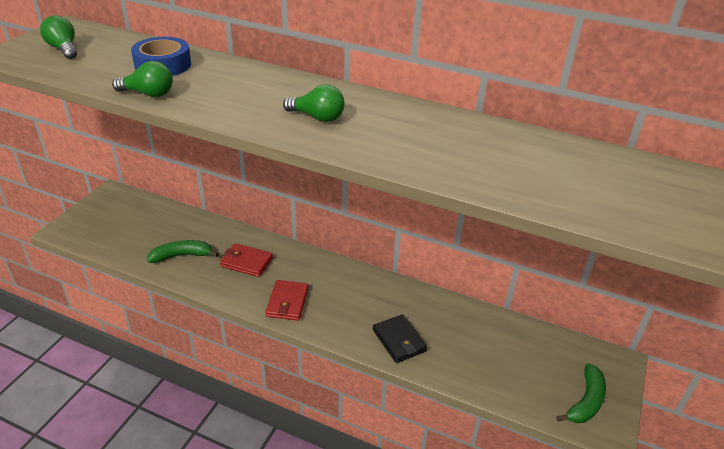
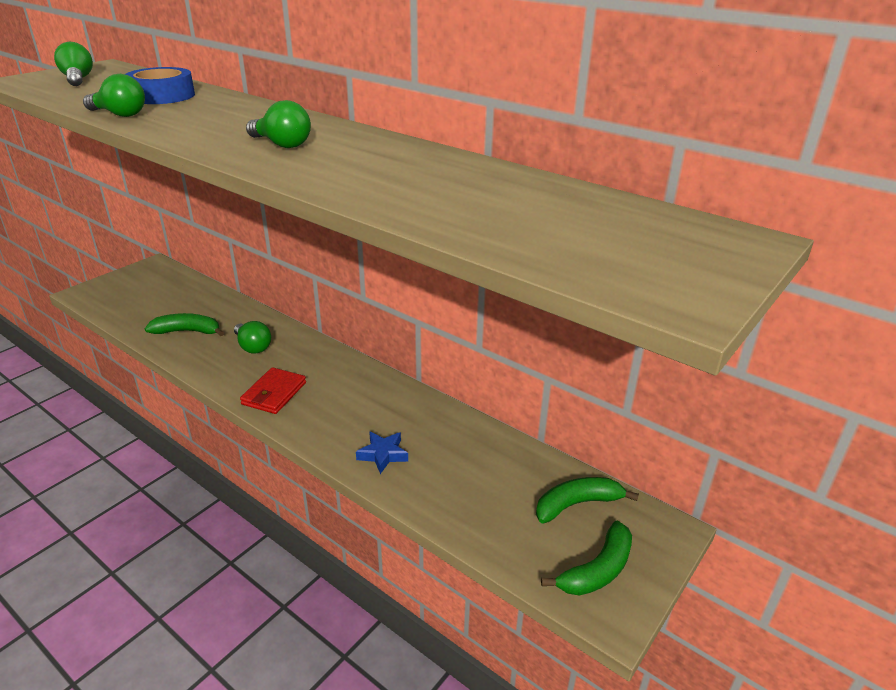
camera: 15 degrees right, 5 degrees down
red wallet [220,243,273,277] -> green light bulb [234,321,271,354]
black wallet [373,314,427,363] -> blue star [356,432,408,474]
none -> green banana [536,477,639,523]

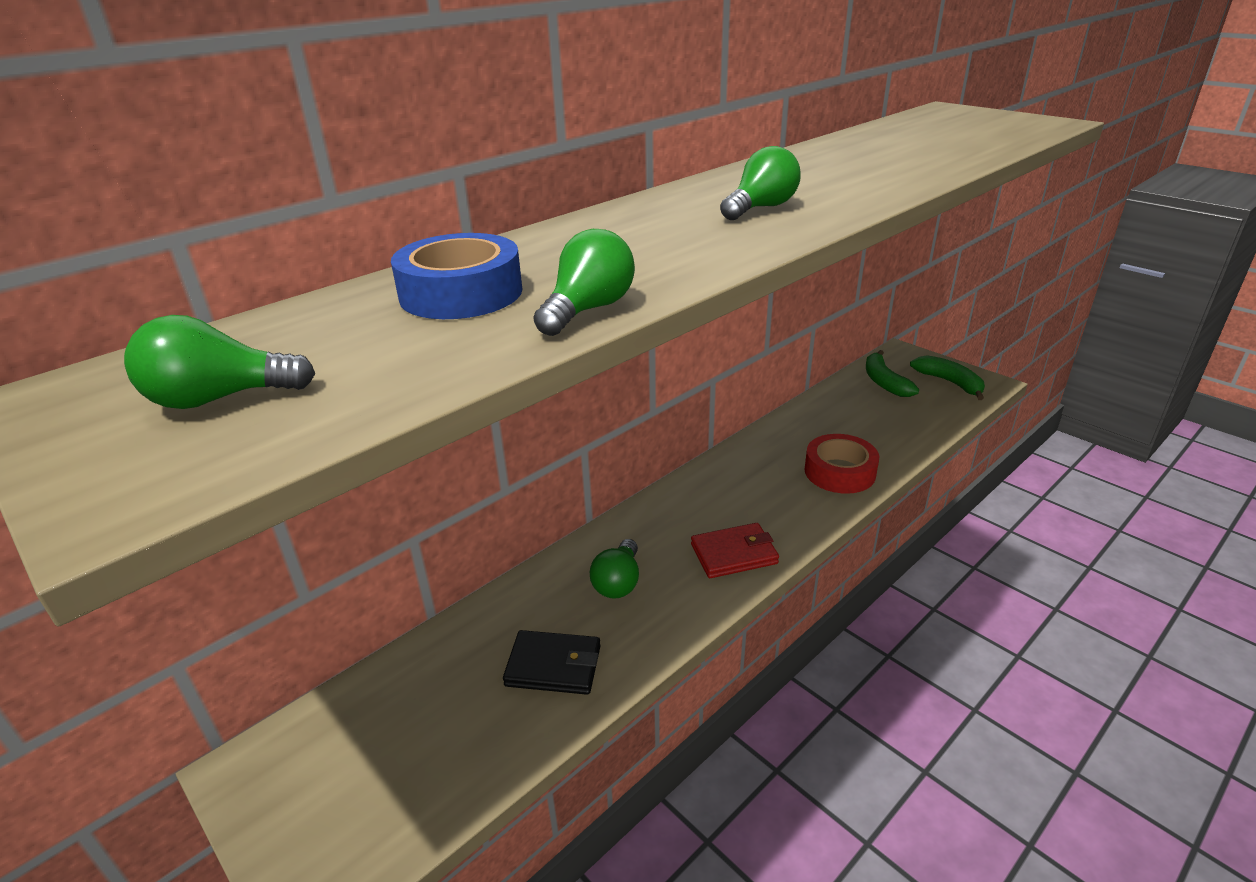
camera: 80 degrees left, 0 degrees up
green banana [145,313,224,336] -> black wallet [503,630,601,695]
green light bulb [234,321,271,354] -> green light bulb turned 135 degrees clockwise [590,539,639,599]
red wallet [240,367,306,414] -> red wallet turned 45 degrees counterclockwise [691,523,779,578]
blue star [356,432,408,474] -> red tape [804,434,879,494]

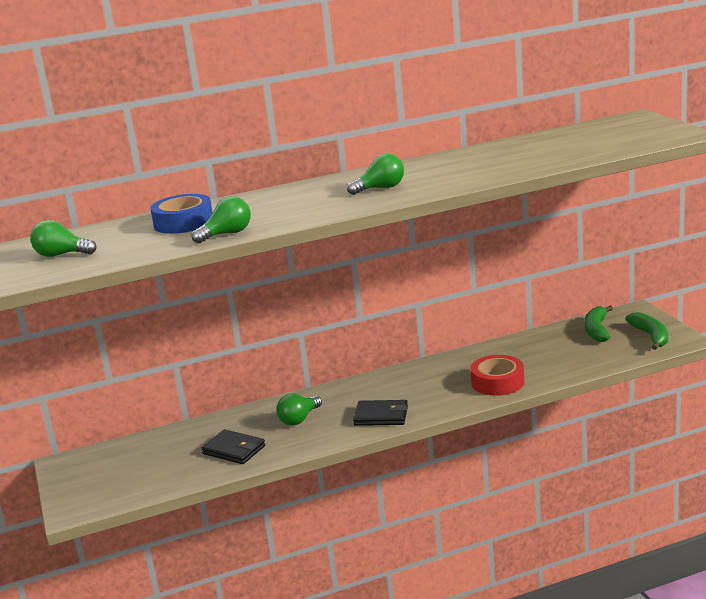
camera: 25 degrees right, 10 degrees down
red wallet [691,523,779,578] -> black wallet [353,400,408,426]

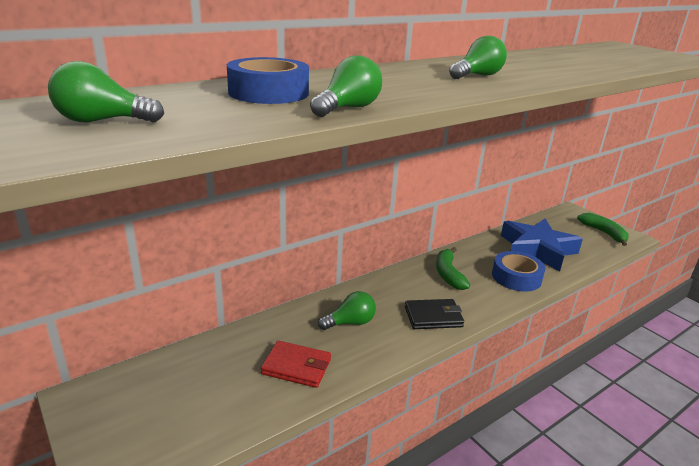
camera: 20 degrees left, 5 degrees up
black wallet [202,429,265,464] -> red wallet [261,341,331,388]
green light bulb [276,393,322,426] -> green light bulb turned 135 degrees counterclockwise [318,291,376,330]
red tape [471,355,524,396] -> blue tape [492,251,545,292]
green banana [585,305,613,342] -> green banana moved to [436,247,470,290]
none -> blue star [501,219,583,272]

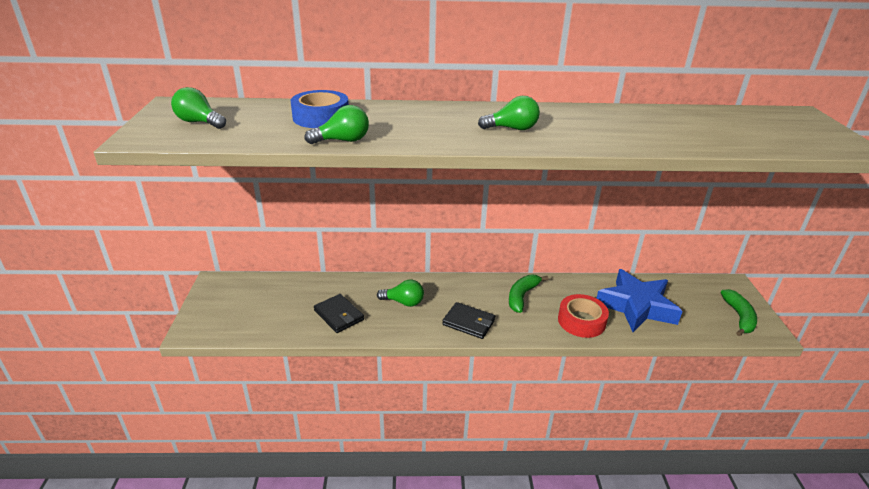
camera: 35 degrees right, 5 degrees up
red wallet [261,341,331,388] -> black wallet [314,294,364,333]
blue tape [492,251,545,292] -> red tape [558,294,609,338]

